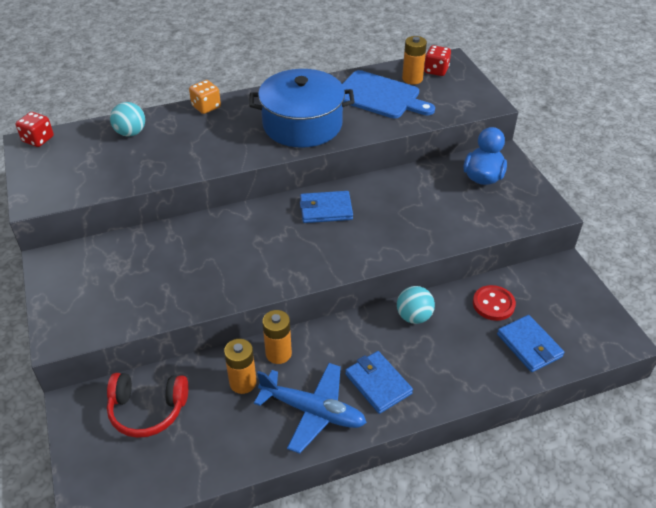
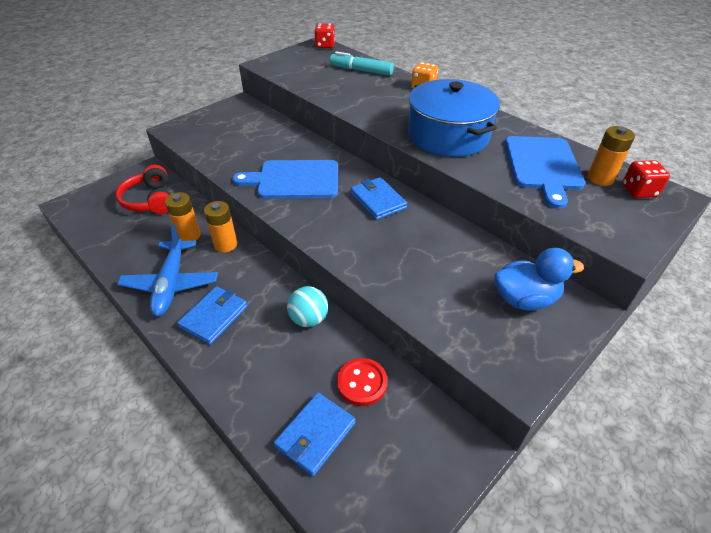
camera: 65 degrees right, 0 degrees up
turquoise ball [110,102,145,137] -> turquoise marker [330,51,394,76]
none -> blue cutting board [232,160,338,199]

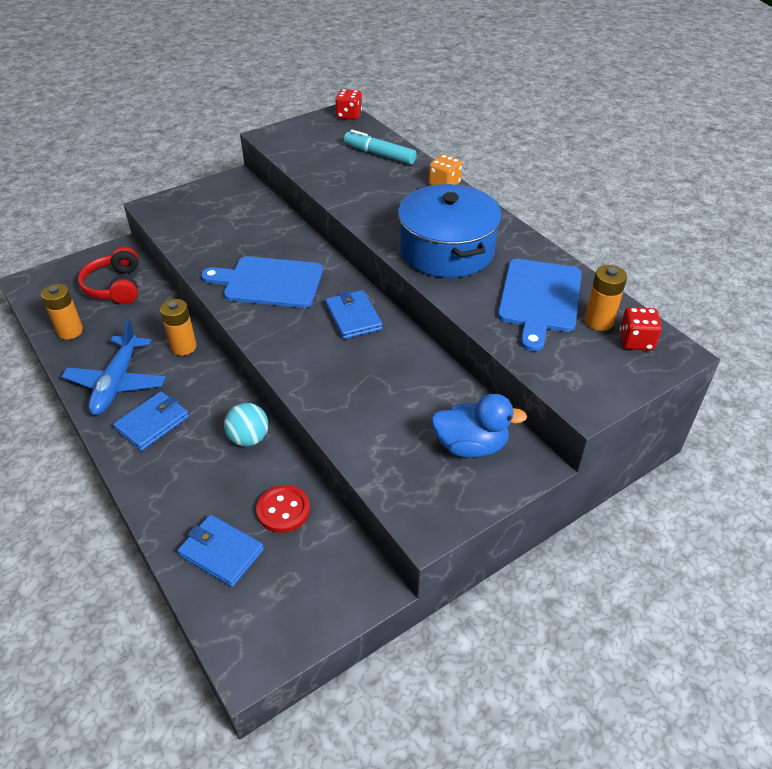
camera: 10 degrees right, 0 degrees up
orange battery [165,192,200,241] -> orange battery moved to [41,284,83,340]
blue wallet [274,393,356,477] -> blue wallet turned 75 degrees clockwise [177,515,264,587]

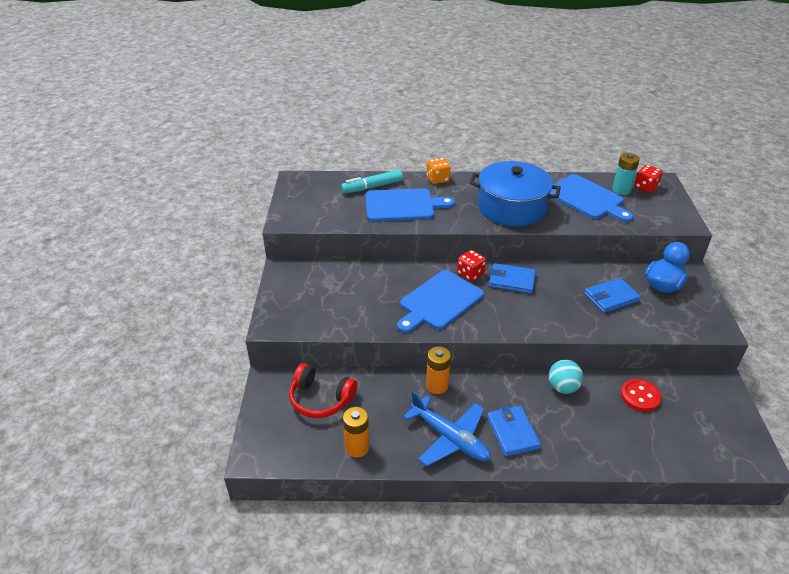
camera: 55 degrees left, 5 degrees down
blue wallet [177,515,264,587] -> blue wallet moved to [584,278,641,313]
red dice [335,89,362,120] -> red dice moved to [457,250,486,281]
orange battery [584,265,627,331] -> turquoise battery [612,153,640,195]
none -> blue cutting board [365,188,455,222]

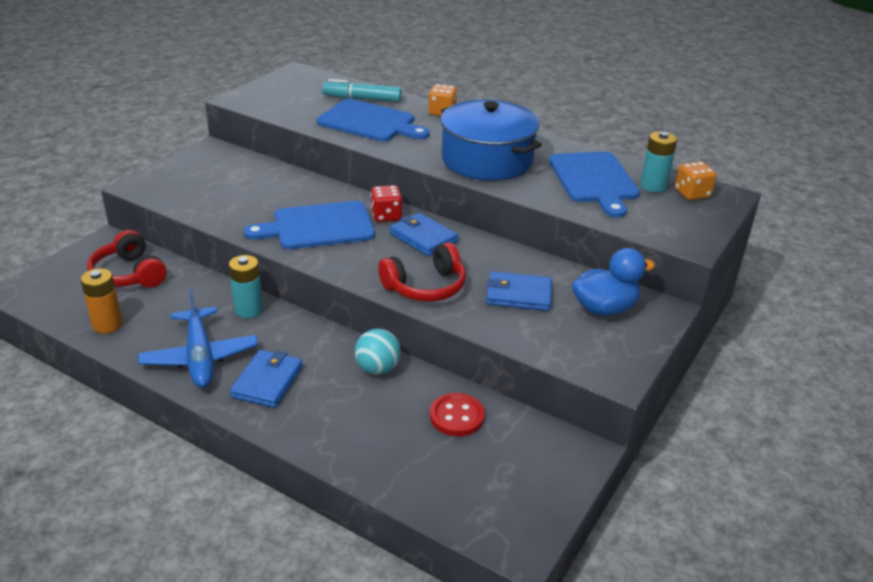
camera: 30 degrees right, 5 degrees down
orange battery [426,347,451,394] -> turquoise battery [229,255,263,318]
red dice [634,165,663,193] -> orange dice [675,161,717,200]
none -> red headphones [378,242,466,302]

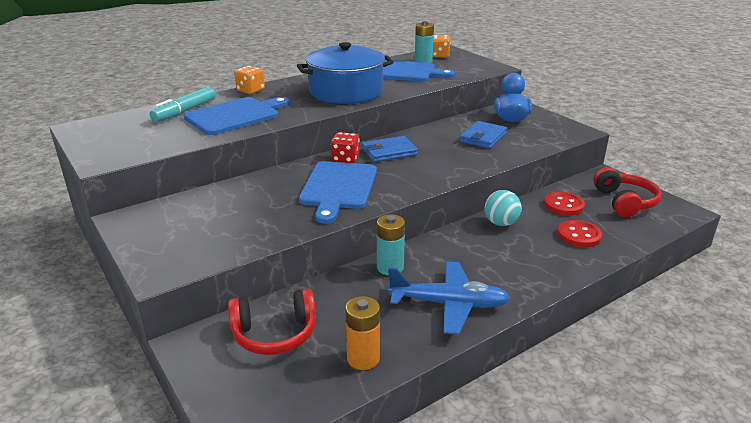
camera: 65 degrees left, 5 degrees down
blue wallet [230,350,303,408] -> none
red headphones [378,242,466,302] -> red headphones moved to [593,167,662,217]
none -> red button [557,220,602,248]

